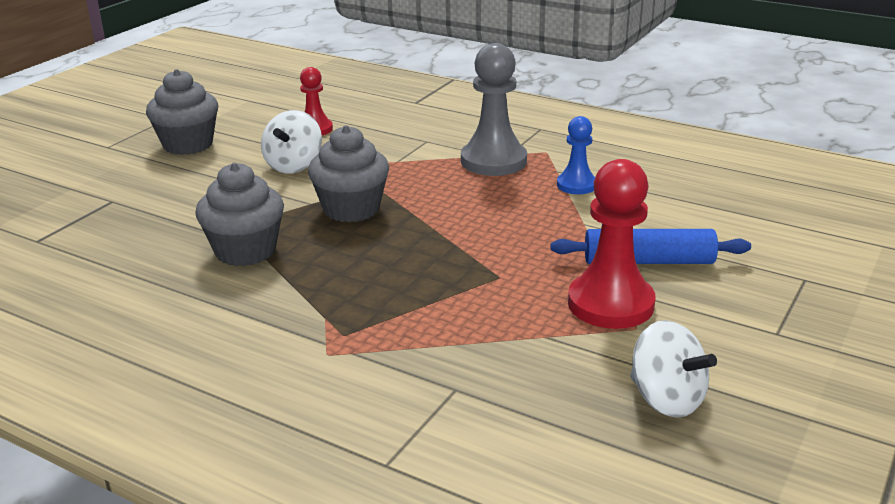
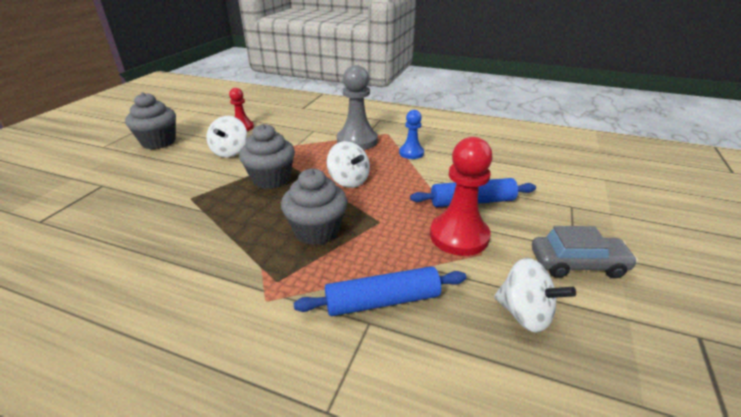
camera: 10 degrees left, 5 degrees up
grey cupcake [195,162,284,266] -> grey cupcake moved to [281,168,347,245]
none -> blue rolling pin [293,266,467,316]
none -> white spinning top [327,141,370,188]
none -> grey car [532,226,638,279]

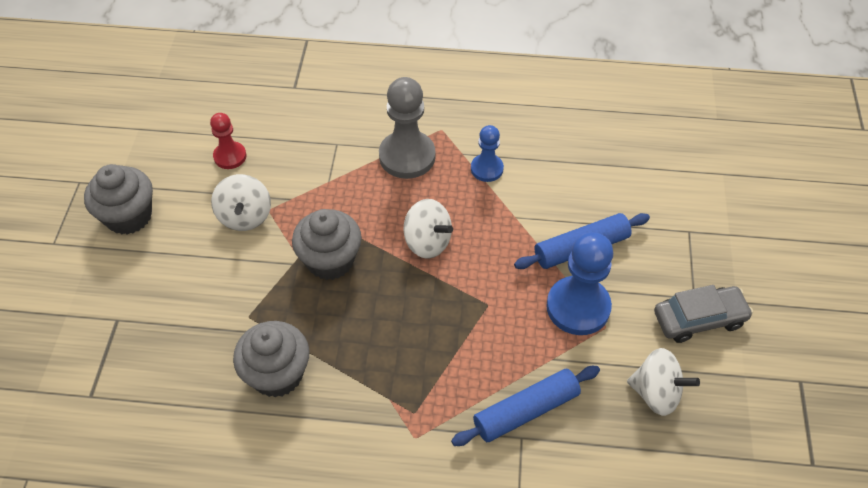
camera: 15 degrees left, 20 degrees up
grey cupcake [281,168,347,245] -> grey cupcake moved to [233,321,309,398]
red pawn [430,137,493,256] -> blue pawn [546,232,613,335]

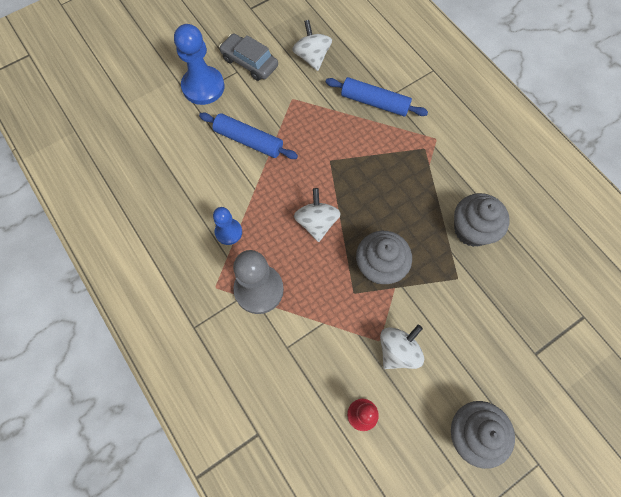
camera: 130 degrees left, 15 degrees up
blue pawn [546,232,613,335] -> blue pawn moved to [174,24,224,105]

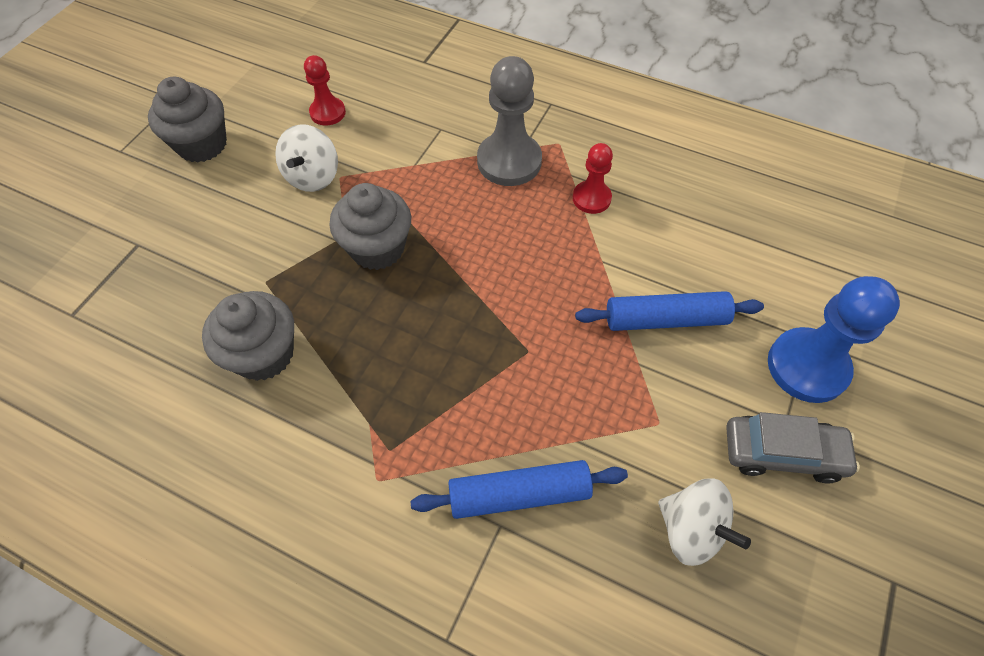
camera: 150 degrees right, 10 degrees down
blue pawn [213,207,242,245] -> red pawn [573,143,613,214]
white spinning top [294,188,341,242] -> none

